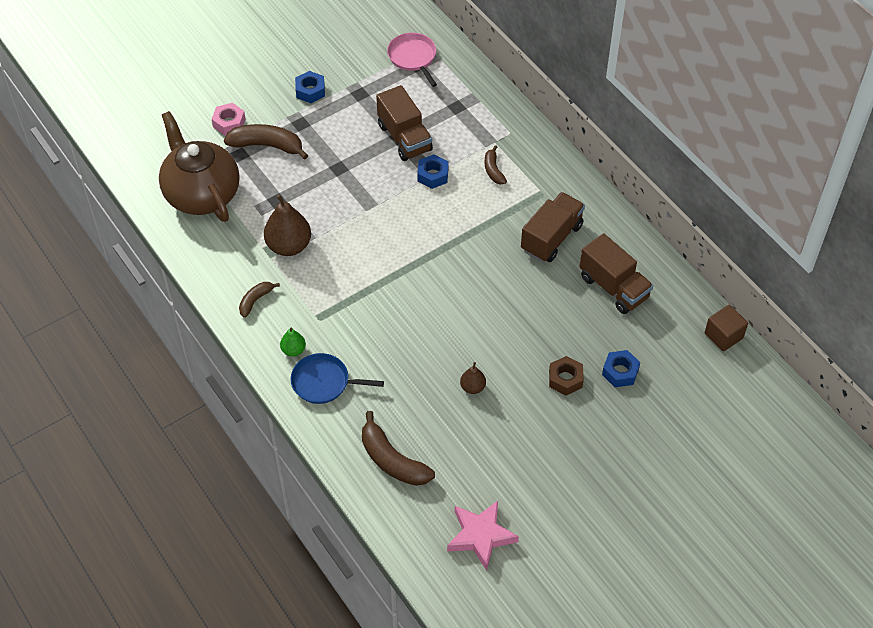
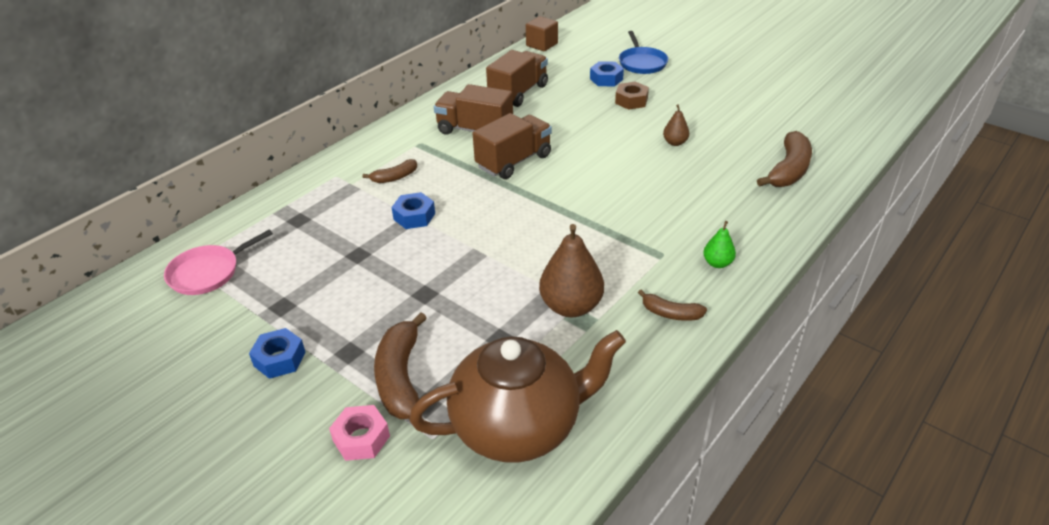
camera: 105 degrees left, 15 degrees down
brown teapot [159,111,240,222] -> brown teapot turned 150 degrees counterclockwise [409,330,626,463]
blue pan [291,353,384,404] -> blue pan moved to [619,31,668,74]
brown truck [376,85,433,161] -> brown truck moved to [473,113,552,179]
pink star [447,501,519,570] -> none

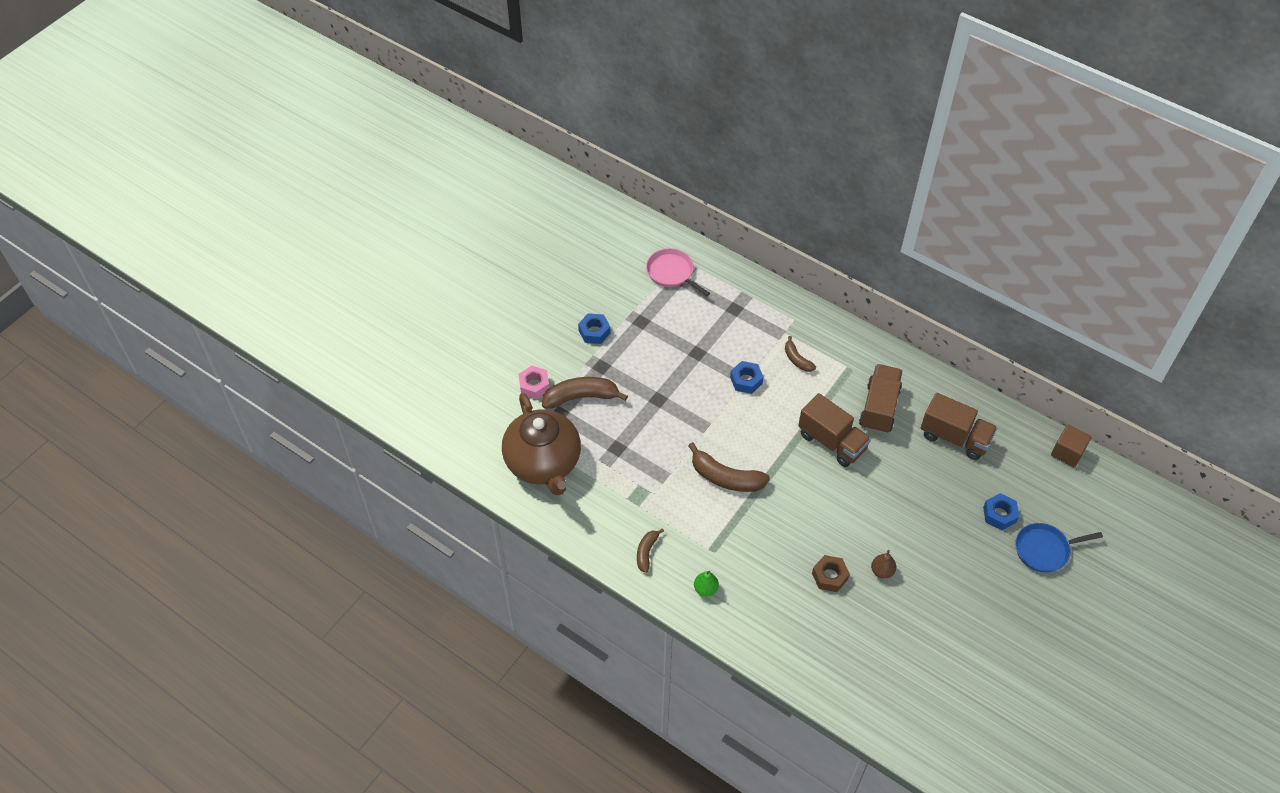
camera: 85 degrees right, 15 degrees up
brown pear [539,224,604,317] -> none
brown nut [615,82,649,110] -> brown nut moved to [812,555,850,592]
brown banana [757,131,812,187] -> brown banana moved to [688,442,770,492]

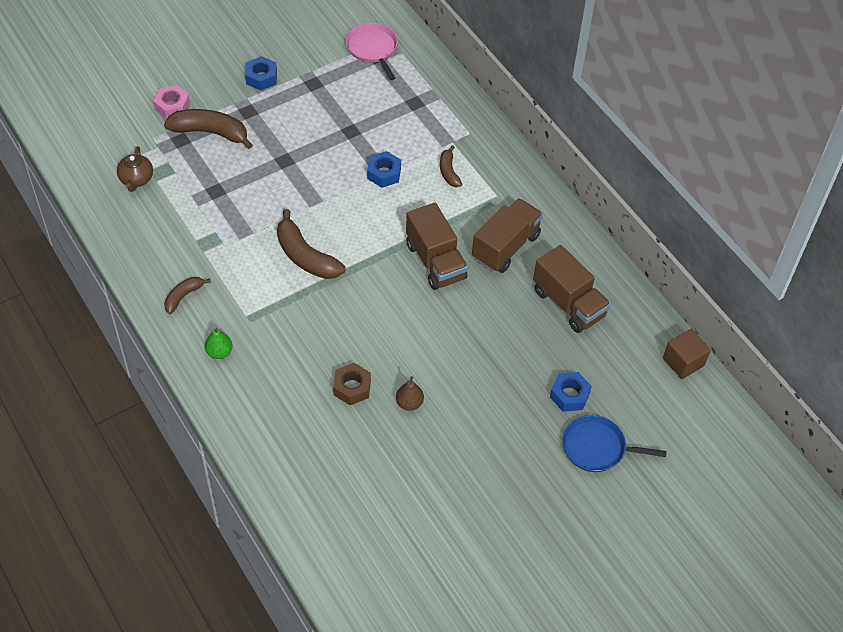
camera: 20 degrees right, 0 degrees up
brown teapot [502,393,581,496] -> brown teapot [117,146,153,192], size x0.42

